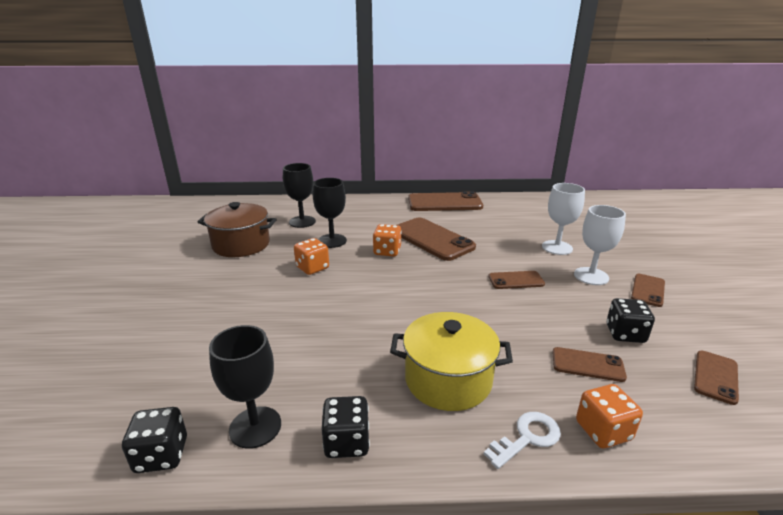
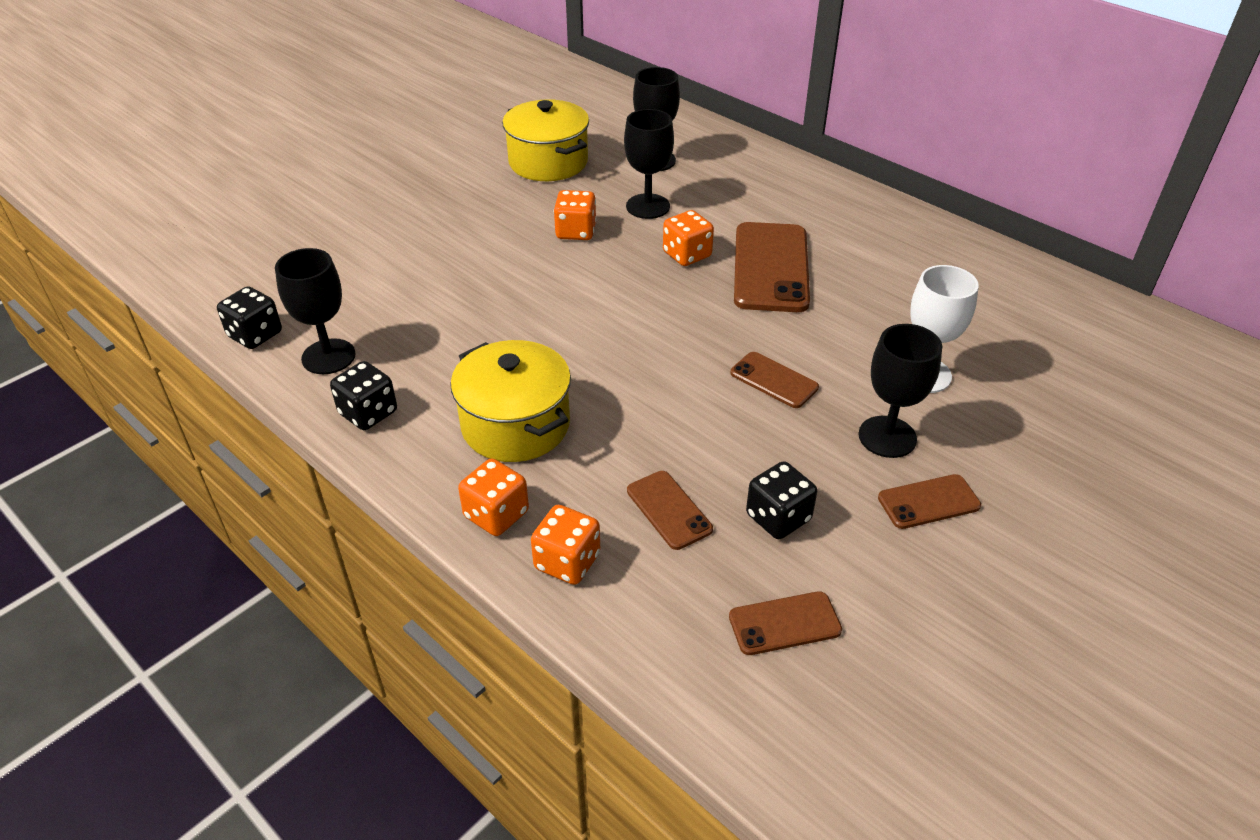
camera: 45 degrees right, 15 degrees up
brown pot [198,202,277,257] -> yellow pot [502,99,589,181]
brown phone [408,191,483,211] -> none
white key [484,412,561,469] -> orange dice [458,458,529,536]
white goblet [574,205,626,285] -> black goblet [858,324,942,458]

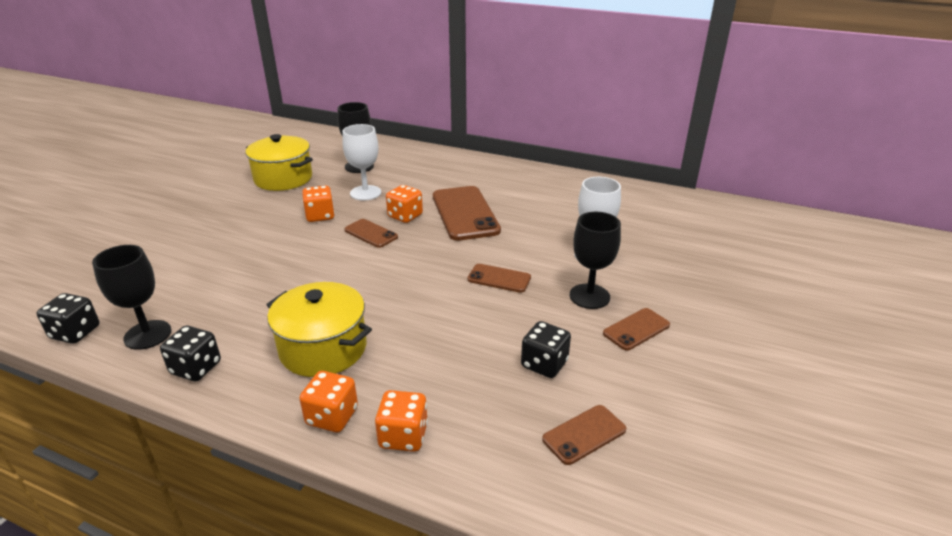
camera: 20 degrees left, 10 degrees down
black goblet [624,109,674,219] -> white goblet [342,124,381,201]
brown phone [627,471,713,550] -> brown phone moved to [344,219,398,248]

